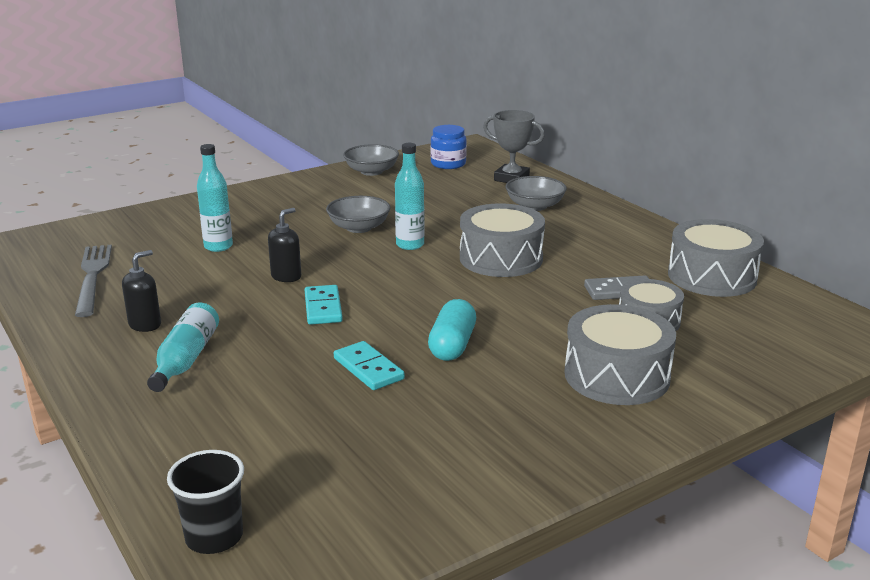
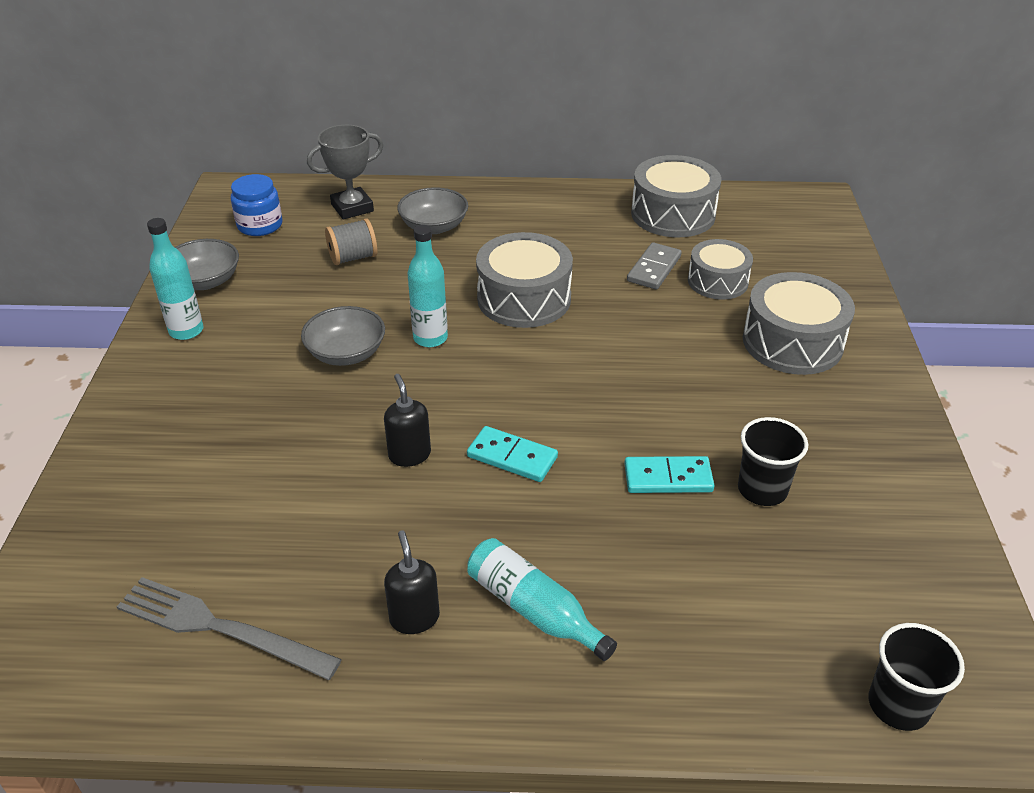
camera: 55 degrees left, 15 degrees up
turquoise bottle [197,144,233,252] -> turquoise bottle moved to [147,218,204,340]
turquoise capsule [428,299,476,361] -> none
none -> grey spool [325,218,378,265]
none -> black cup [738,417,808,506]

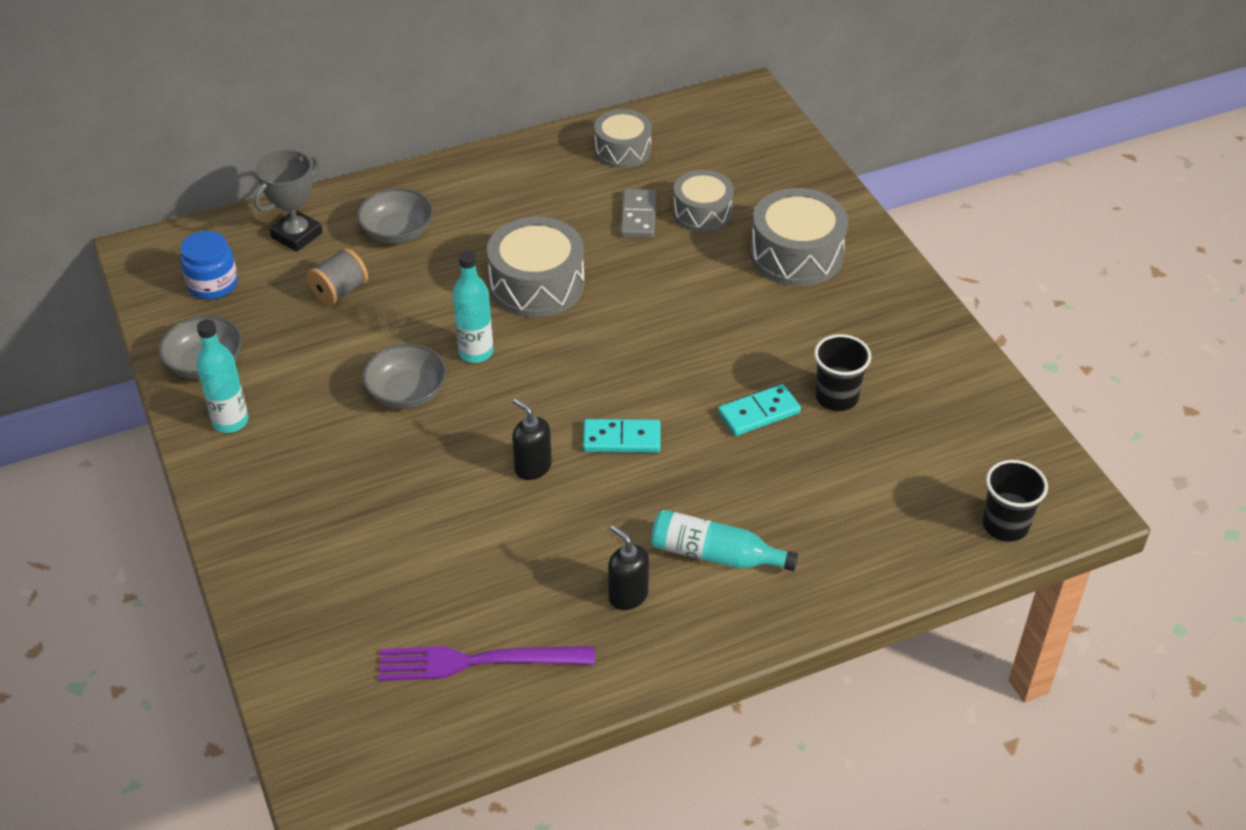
camera: 25 degrees left, 5 degrees up
grey fork [117,577,342,680] -> purple fork [378,646,595,681]
grey drum [631,155,721,237] -> grey drum [594,109,652,168], size x0.65

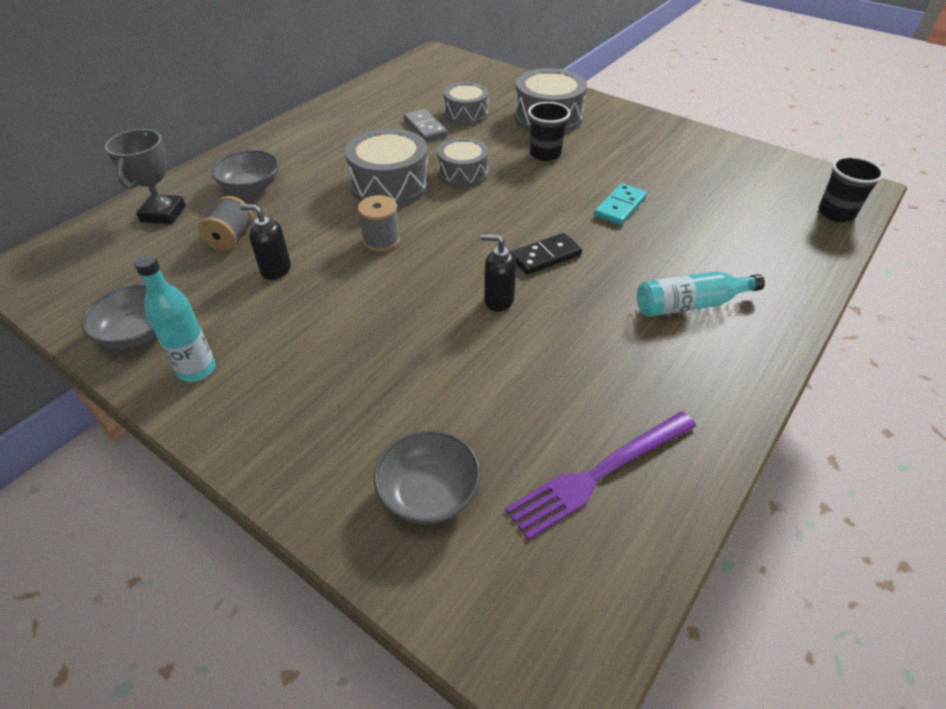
camera: 30 degrees left, 0 degrees up
blue jar [180,231,238,300] -> none
grey bowl [362,344,447,409] -> grey bowl moved to [374,430,481,524]
turquoise bottle [453,251,493,363] -> grey spool [358,195,400,252]
turquoise domino [583,419,660,453] -> black domino [511,233,582,275]
grey drum [594,109,652,168] -> grey drum moved to [437,138,489,188]
black soap dispenser [608,525,649,610] -> black soap dispenser moved to [240,204,291,280]
black cup [814,334,871,411] -> black cup moved to [528,102,570,161]

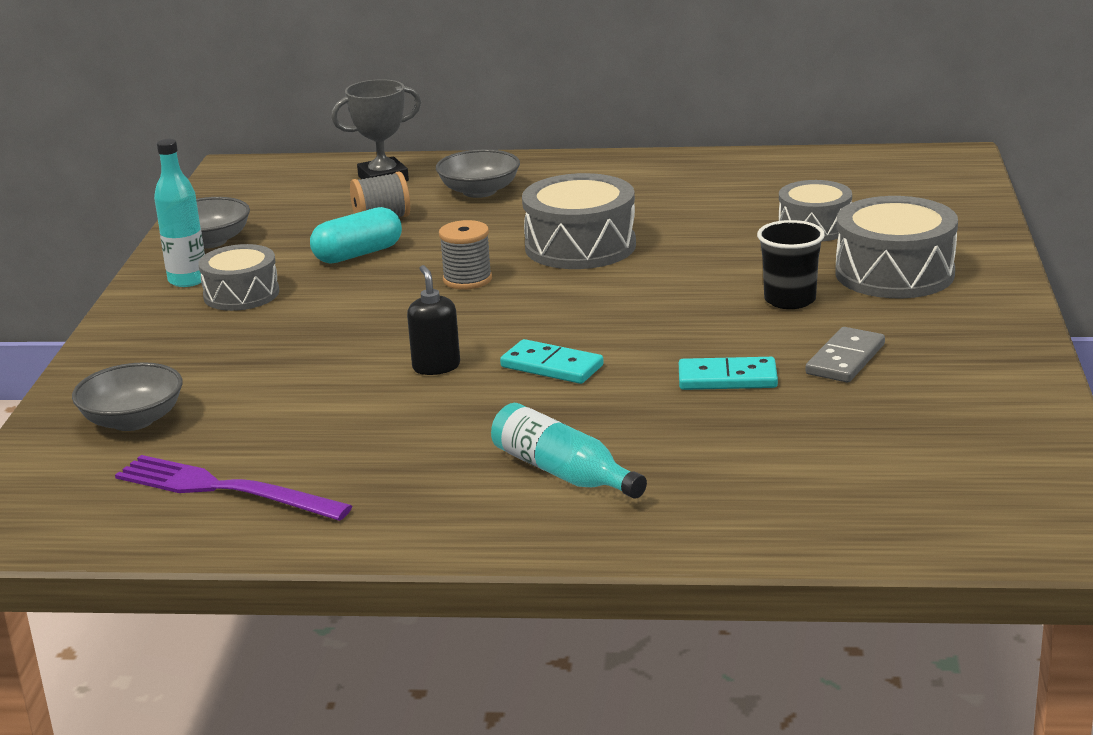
camera: 60 degrees right, 20 degrees down
black soap dispenser [240,204,291,280] -> turquoise capsule [310,207,402,264]
grey domino [404,109,448,141] -> grey domino moved to [806,327,885,382]
grey drum [437,138,489,188] -> grey drum moved to [198,244,279,311]
black domino [511,233,582,275] -> turquoise domino [500,339,604,384]
black cup [819,156,884,222] -> none

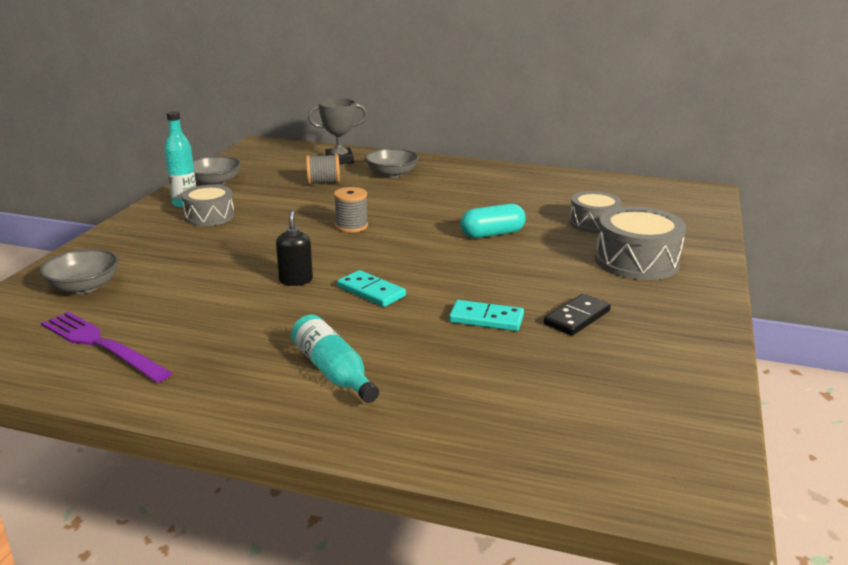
camera: 10 degrees right, 0 degrees up
turquoise capsule [310,207,402,264] -> turquoise capsule moved to [460,203,526,238]
grey drum [522,173,636,269] -> none
black cup [757,220,825,309] -> none
grey domino [806,327,885,382] -> black domino [544,294,611,335]

